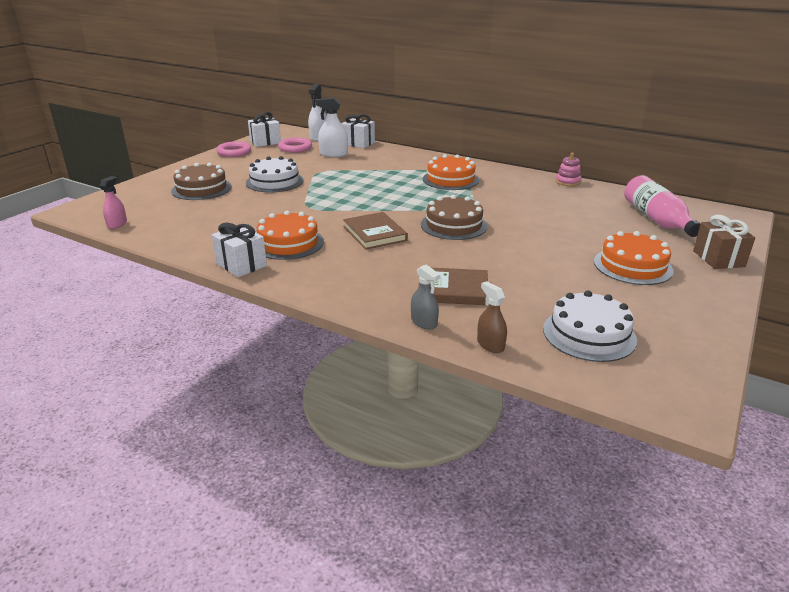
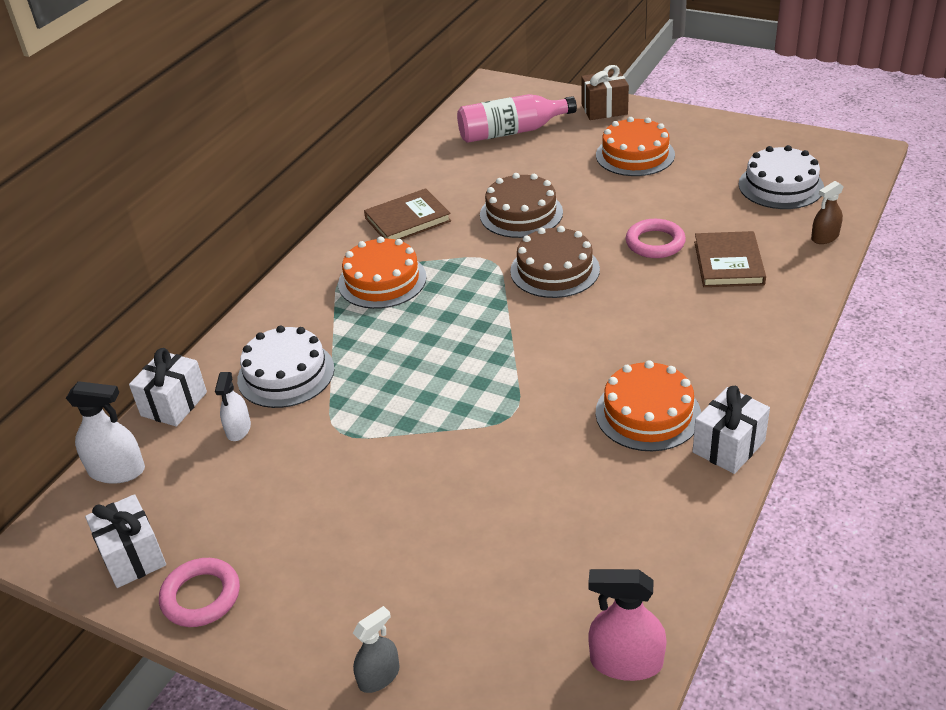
camera: 90 degrees left, 10 degrees up
pink spray bottle [100,176,127,229] -> pink spray bottle [588,569,667,681], size x1.52
brown cake [171,163,232,200] -> brown cake moved to [480,173,563,238]
white cake [246,156,303,193] -> white cake moved to [237,325,334,408]
pink ring [278,138,312,153] -> pink ring moved to [626,219,686,258]
white spray bottle [315,97,348,157] -> white spray bottle [215,372,251,441], size x0.66
brown book [343,212,408,250] -> brown book moved to [364,188,451,240]
grey spray bottle [411,265,440,330] -> grey spray bottle moved to [353,606,400,693]
pink stacking toy [556,153,581,186] -> none

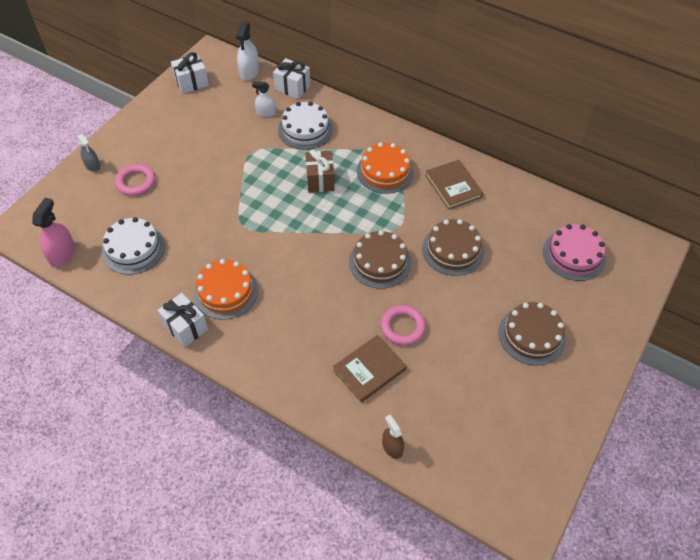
camera: 90 degrees right, 15 degrees up
pink ring [159,558,240,627] -> pink ring moved to [115,164,155,196]
pink bottle [457,94,577,143] -> pink cake [543,224,606,281]
brown gift [581,65,629,120] -> brown gift moved to [305,149,335,193]
orange cake [596,117,675,176] -> brown cake [498,302,566,365]
brown book [694,231,766,287] -> brown book turned 45 degrees counterclockwise [333,335,407,403]
white cake [738,145,824,209] -> white cake moved to [102,217,165,275]

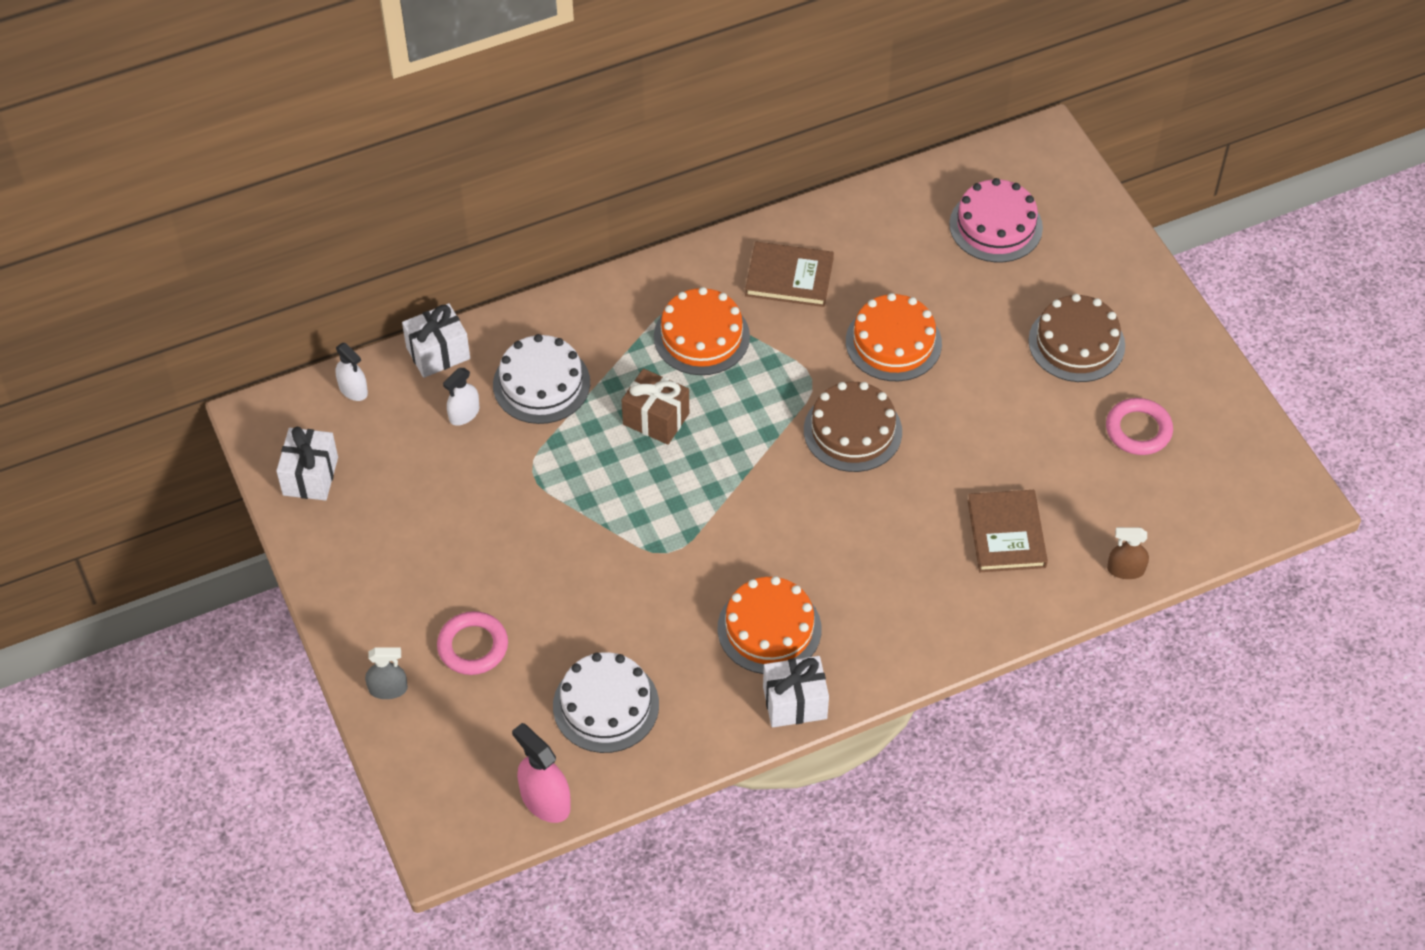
camera: 55 degrees left, 0 degrees up
white spray bottle [236,22,259,81] -> white spray bottle [335,343,368,401], size x0.66
pink ring [381,305,426,345] -> pink ring moved to [1106,398,1173,455]
brown cake [422,219,484,276] -> orange cake [846,293,942,381]

